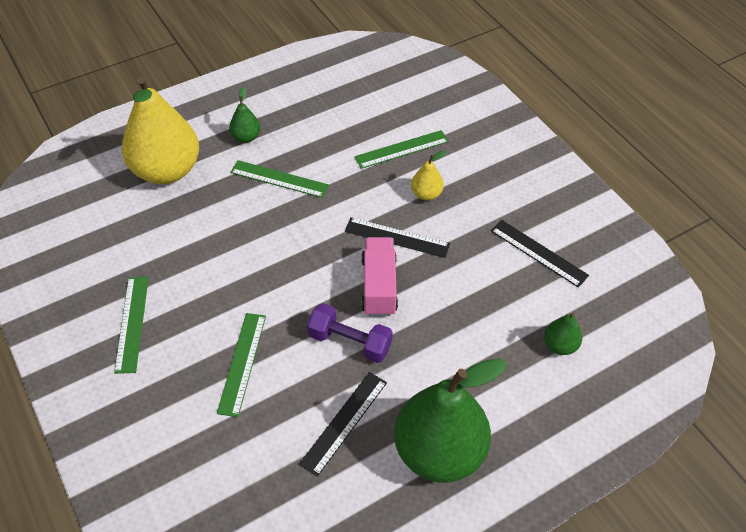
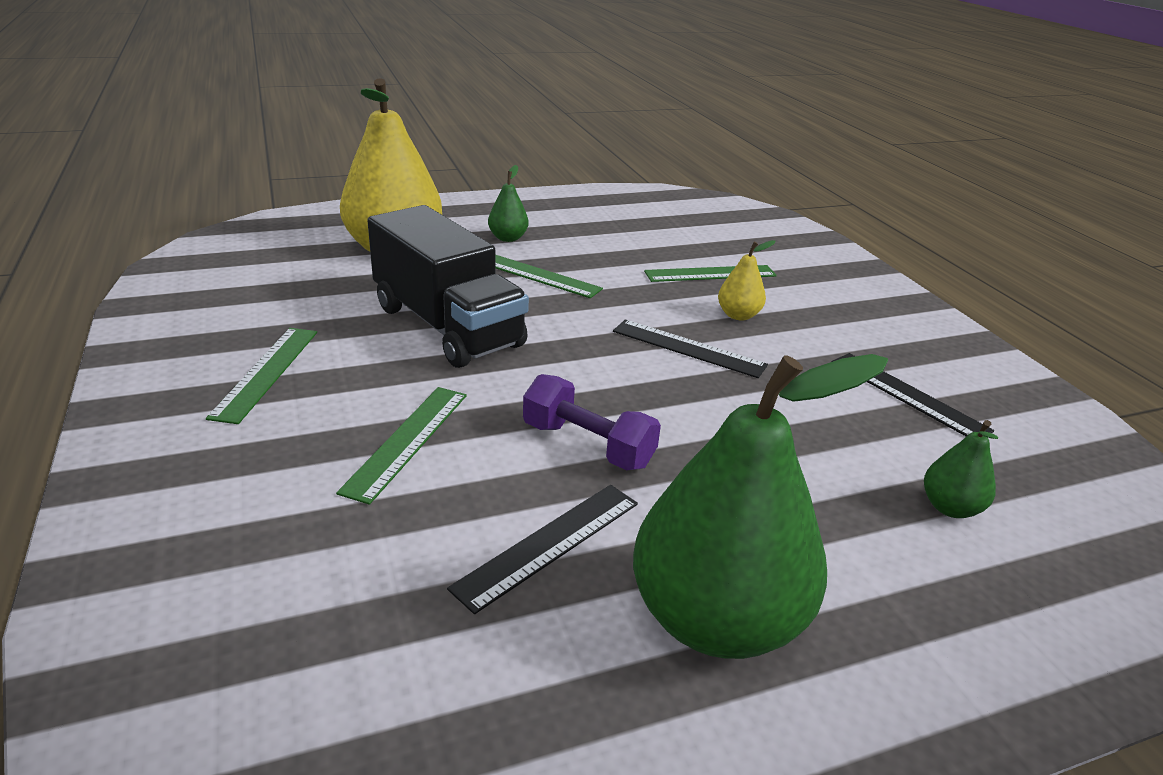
camera: 10 degrees right, 20 degrees down
pink truck [362,237,398,316] -> none
none -> black truck [367,205,529,368]

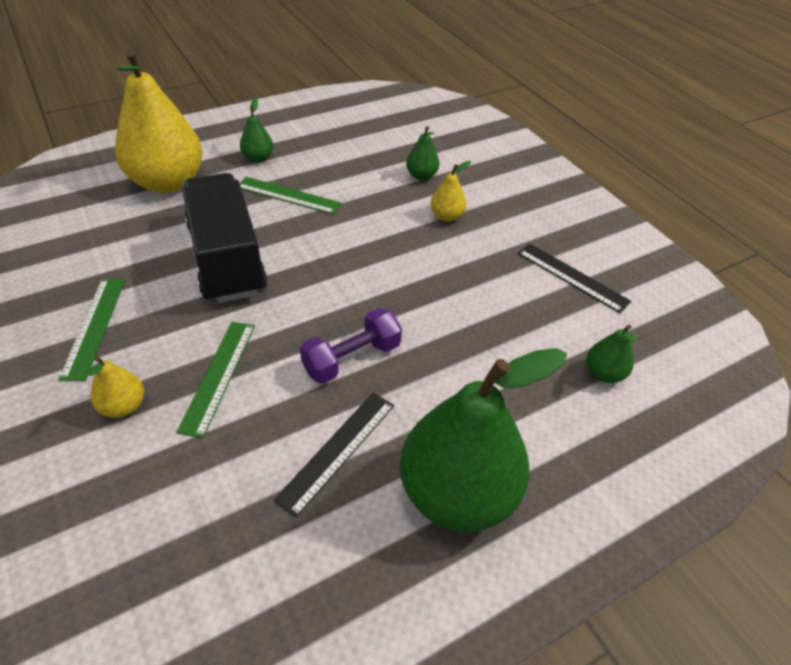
camera: 10 degrees left, 15 degrees up
black truck [367,205,529,368] -> black truck turned 150 degrees counterclockwise [182,173,267,303]
purple dumbbell [523,374,661,470] -> purple dumbbell turned 60 degrees counterclockwise [300,308,402,384]
black ruler [613,319,768,378] -> none
green ruler [644,265,777,282] -> green pear [406,126,439,180]
none -> yellow pear [88,356,144,418]

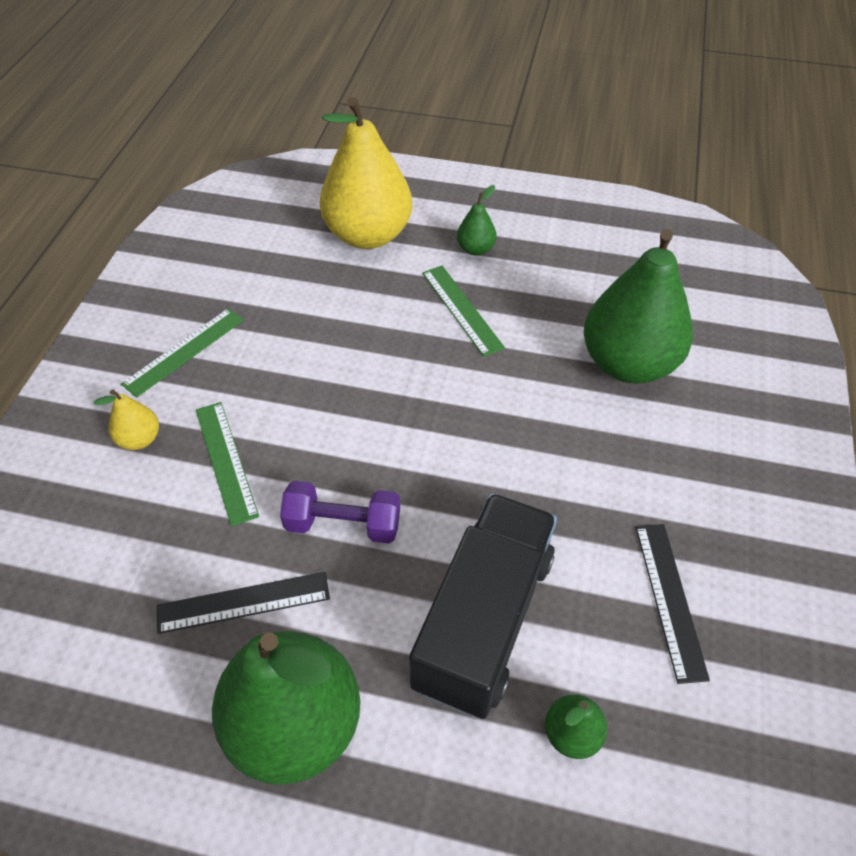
camera: 45 degrees right, 5 degrees up
green ruler [176,322,255,438] -> green ruler turned 75 degrees counterclockwise [196,402,259,526]
black truck [182,173,267,303] -> black truck moved to [409,493,557,719]
green pear [406,126,439,180] -> green pear [584,229,693,384], size x2.31
yellow pear [431,161,471,222] -> none

